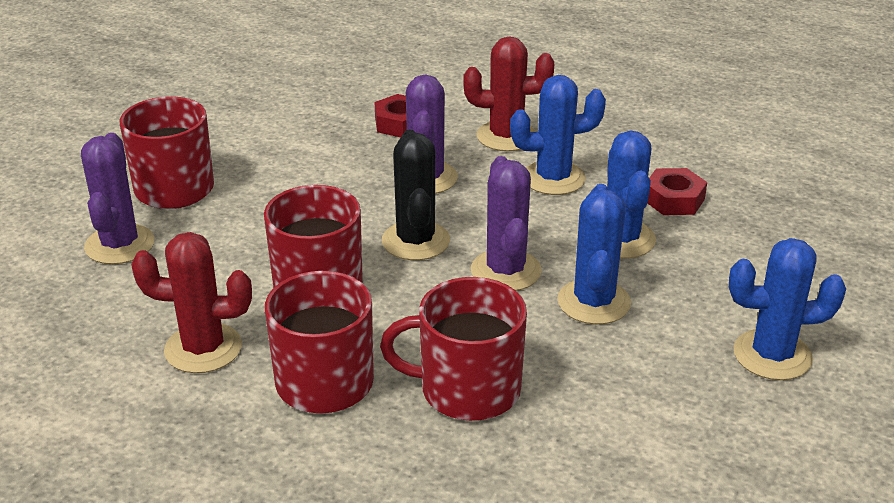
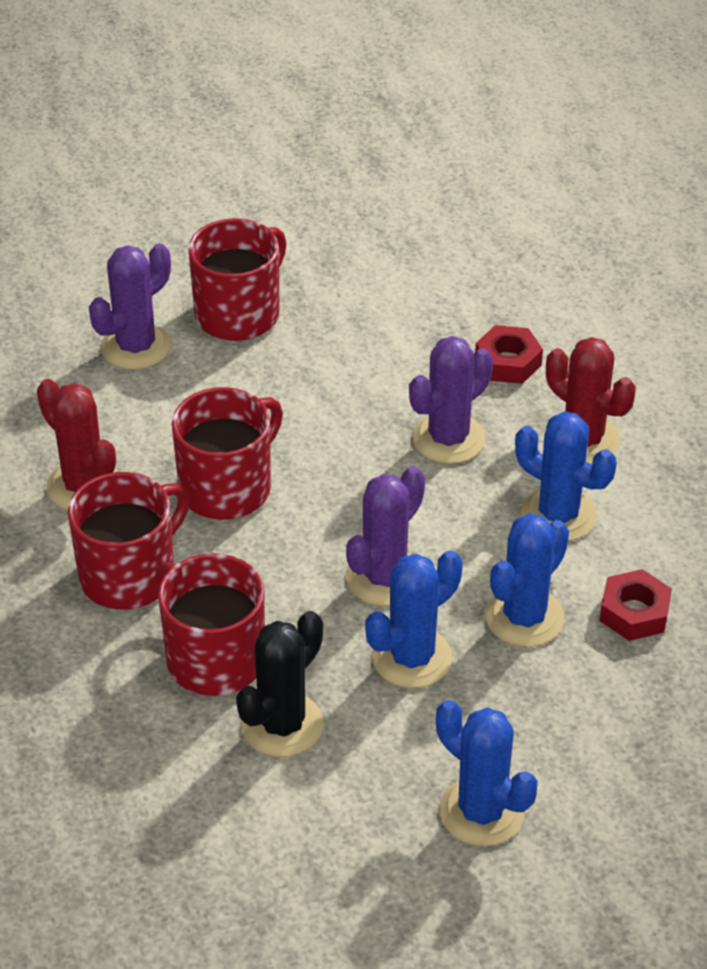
camera: 45 degrees right, 10 degrees up
black cactus [382,130,450,260] -> black cactus moved to [236,611,324,757]

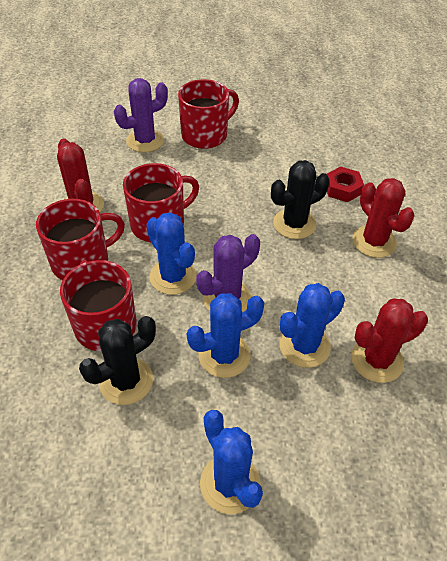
camera: 15 degrees right, 5 degrees up
purple cactus [409,336,493,464] -> black cactus [271,160,330,239]
blue cactus [515,411,617,541] -> blue cactus moved to [146,212,196,295]
red nut [600,569,672,641] -> red cactus [351,299,428,383]

